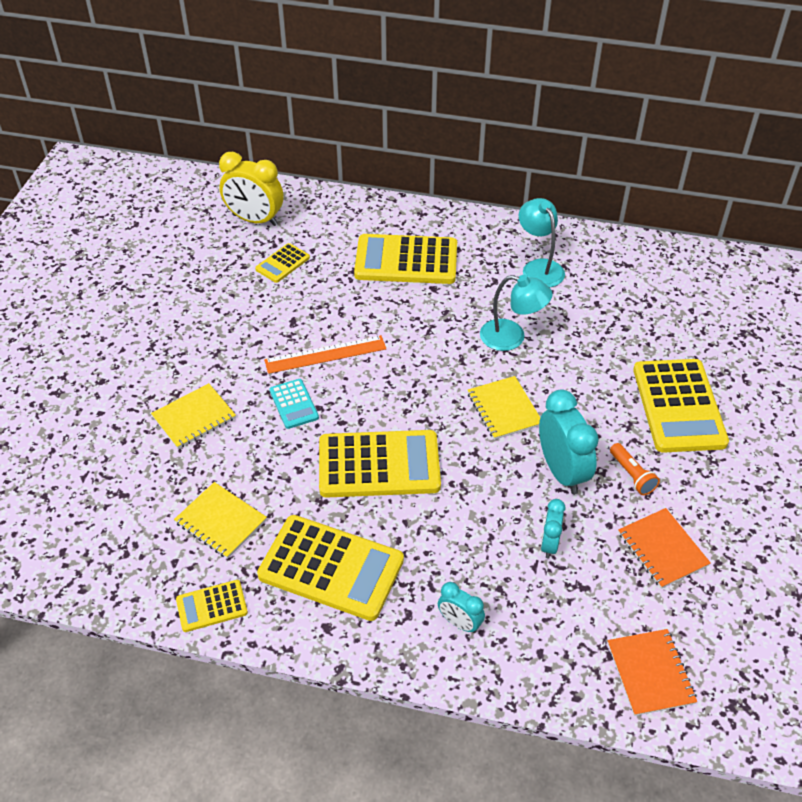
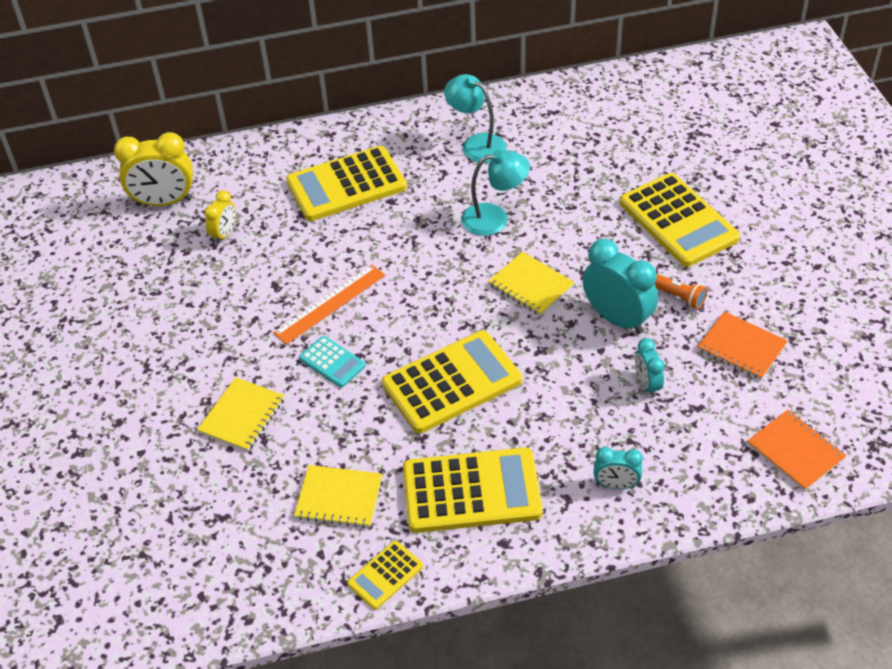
camera: 25 degrees left, 0 degrees up
yellow calculator [255,243,310,283] -> yellow clock [204,190,236,244]

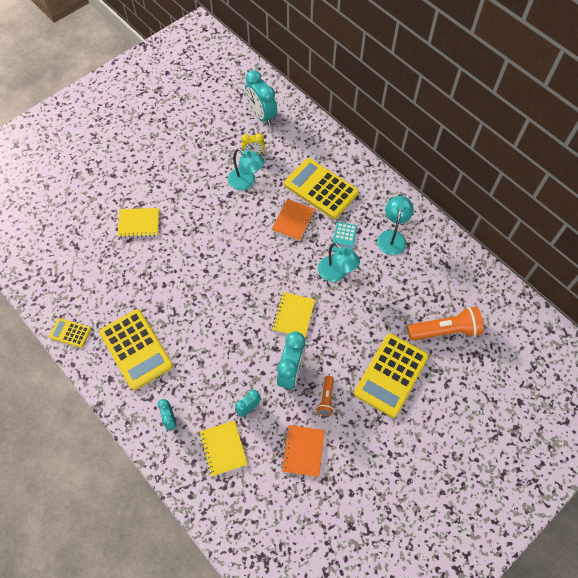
camera: 60 degrees right, 15 degrees up
yellow clock [114,132,193,206] -> turquoise clock [245,70,277,125]
orange ruler [273,265,385,345] -> none
yellow notebook [294,465,382,528] -> yellow notebook moved to [199,420,248,477]
turquoise calculator [299,336,366,387] -> turquoise calculator moved to [331,222,357,252]
yellow calculator [382,330,522,433] -> none
orange notebook [747,410,846,491] -> orange notebook moved to [271,199,316,241]
none -> turquoise lamp [228,148,264,190]
none -> orange flashlight [408,307,483,340]

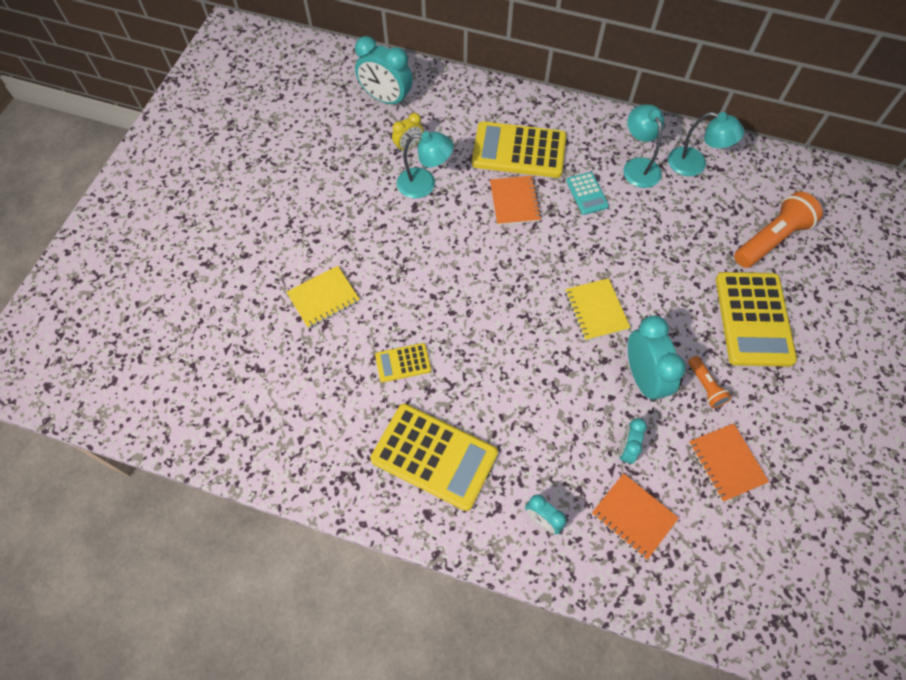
camera: 30 degrees left, 0 degrees up
yellow calculator [49,318,91,348] -> yellow calculator moved to [375,343,431,382]
yellow notebook [199,420,248,477] -> orange notebook [592,473,679,560]
turquoise lamp [318,242,360,282] -> turquoise lamp moved to [668,112,745,176]

